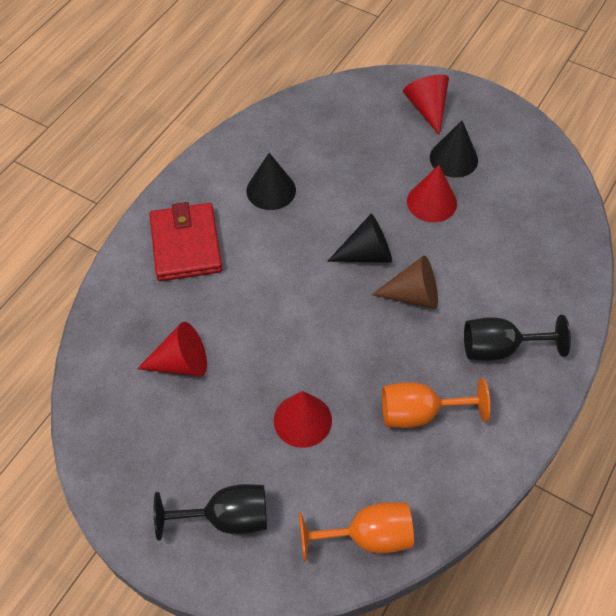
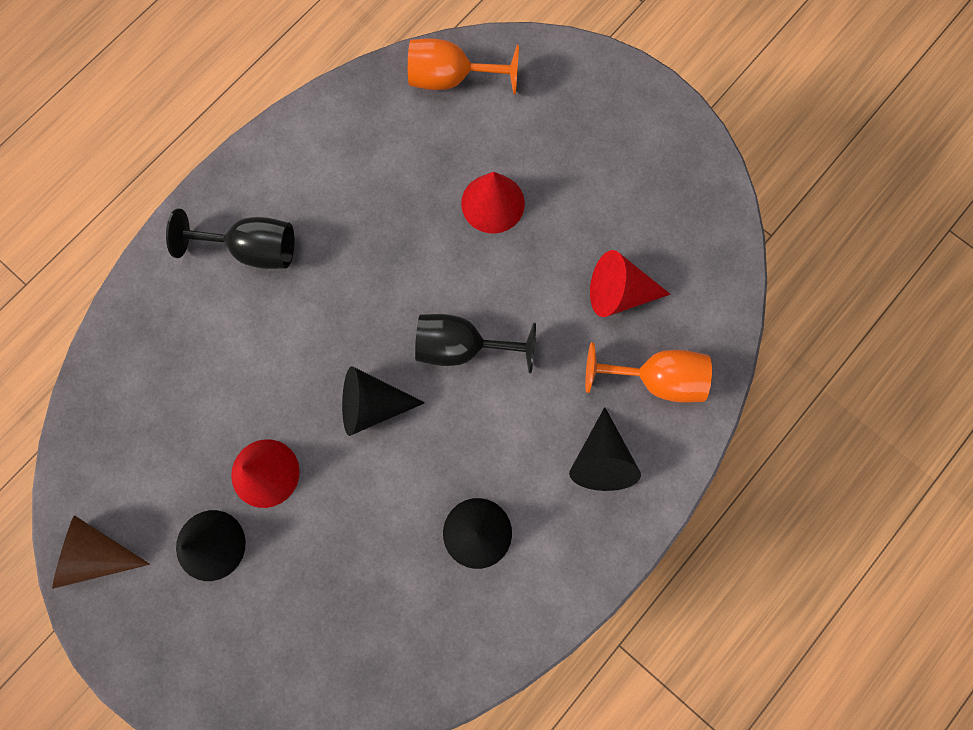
camera: 170 degrees left, 20 degrees up
red wallet [149,202,222,281] -> black cone [569,407,641,491]
black goblet [154,484,267,541] -> black goblet moved to [415,314,536,373]
brown cone [371,255,438,309] -> brown cone moved to [52,515,150,589]
orange goblet [382,378,490,428] -> orange goblet moved to [585,342,712,403]
red cone [403,74,449,135] -> none

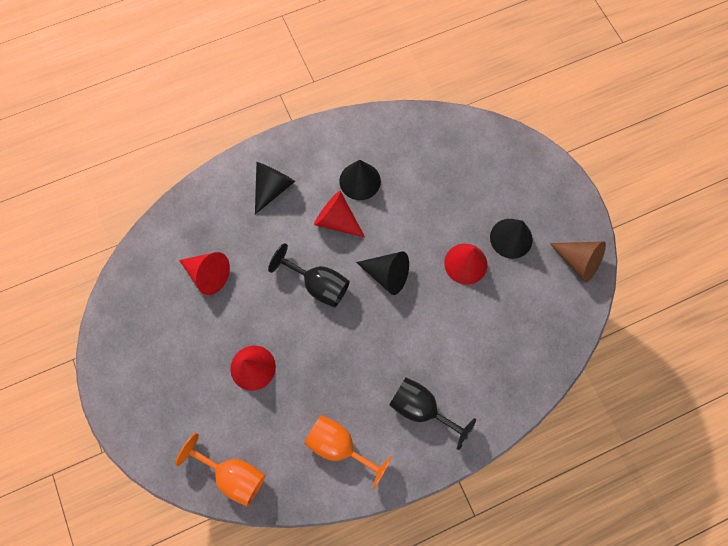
camera: 155 degrees left, 5 degrees down
orange goblet [585,342,712,403] -> orange goblet moved to [304,415,392,489]
none -> red cone [314,191,365,237]

